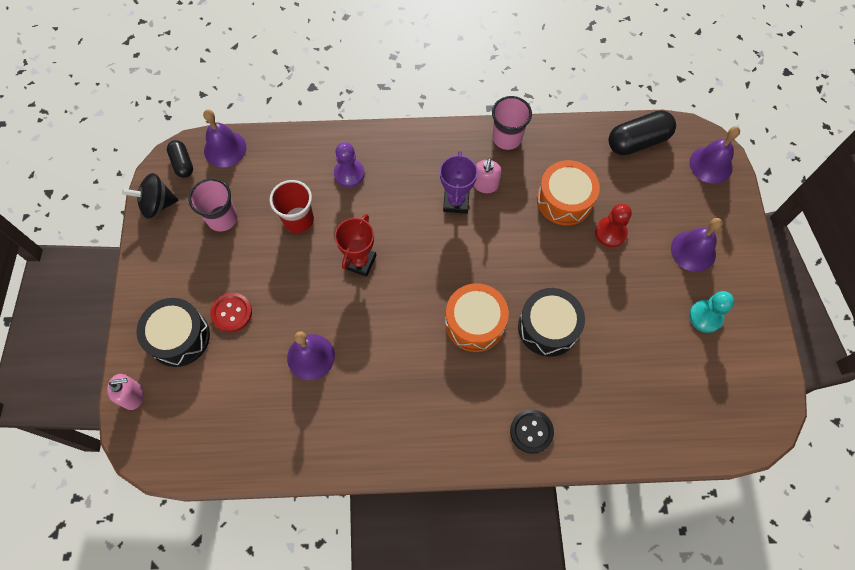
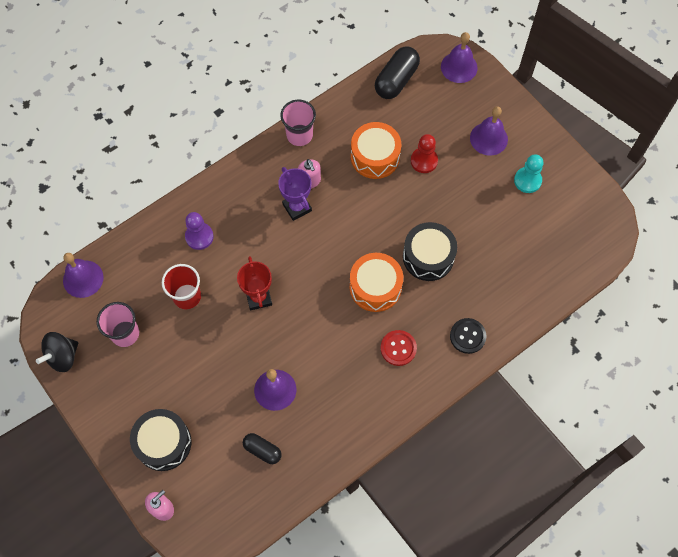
camera: 35 degrees left, 0 degrees up
black capsule [167,140,193,178] -> black capsule moved to [243,433,282,464]
red button [210,293,252,332] -> red button moved to [381,330,417,366]

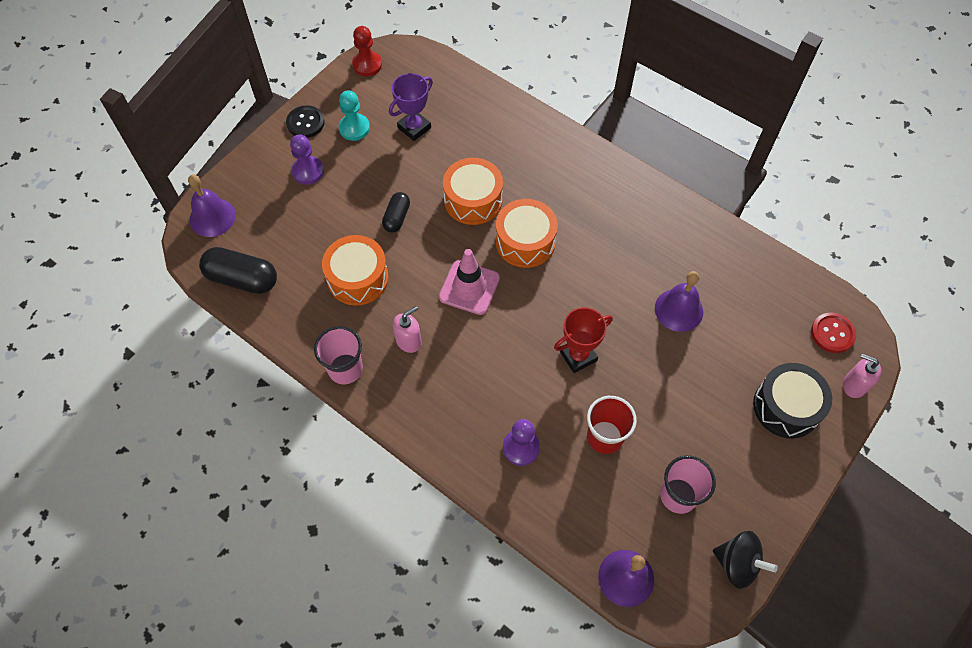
camera: 105 degrees left, 5 degrees down
black capsule [243,433,282,464] -> black capsule moved to [382,192,410,233]
purple trophy [278,167,312,221] -> purple trophy moved to [389,73,433,141]
red button [381,330,417,366] -> red button moved to [811,313,856,353]
black drum [403,222,457,281] -> orange drum [443,158,503,225]
red pawn [411,134,438,173] -> red pawn moved to [352,26,382,76]
black button [450,318,486,354] -> black button moved to [286,105,325,138]
purple bell [470,106,508,156] -> purple pawn [290,135,324,185]
none -> pink traffic cone [439,249,500,315]

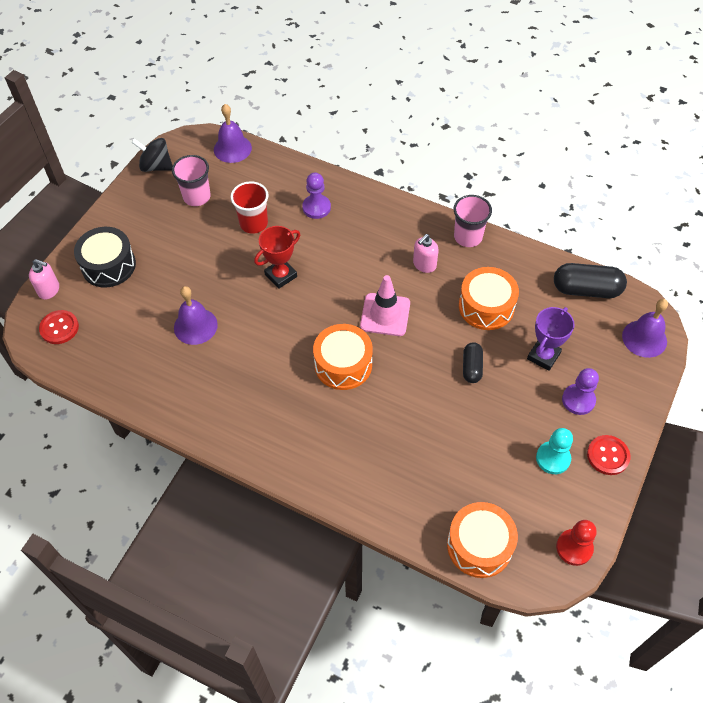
camera: 170 degrees right, 5 degrees down
black button [286,105,325,138] -> red button [587,435,630,475]
purple trophy [389,73,433,141] -> purple trophy moved to [527,307,575,371]
orange drum [443,158,503,225] -> orange drum moved to [447,502,518,578]

